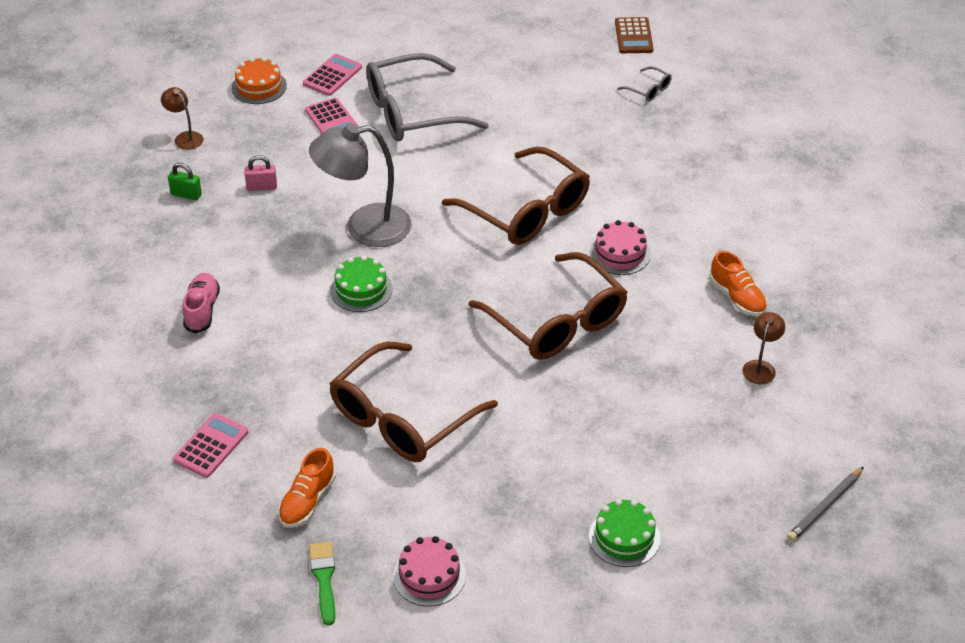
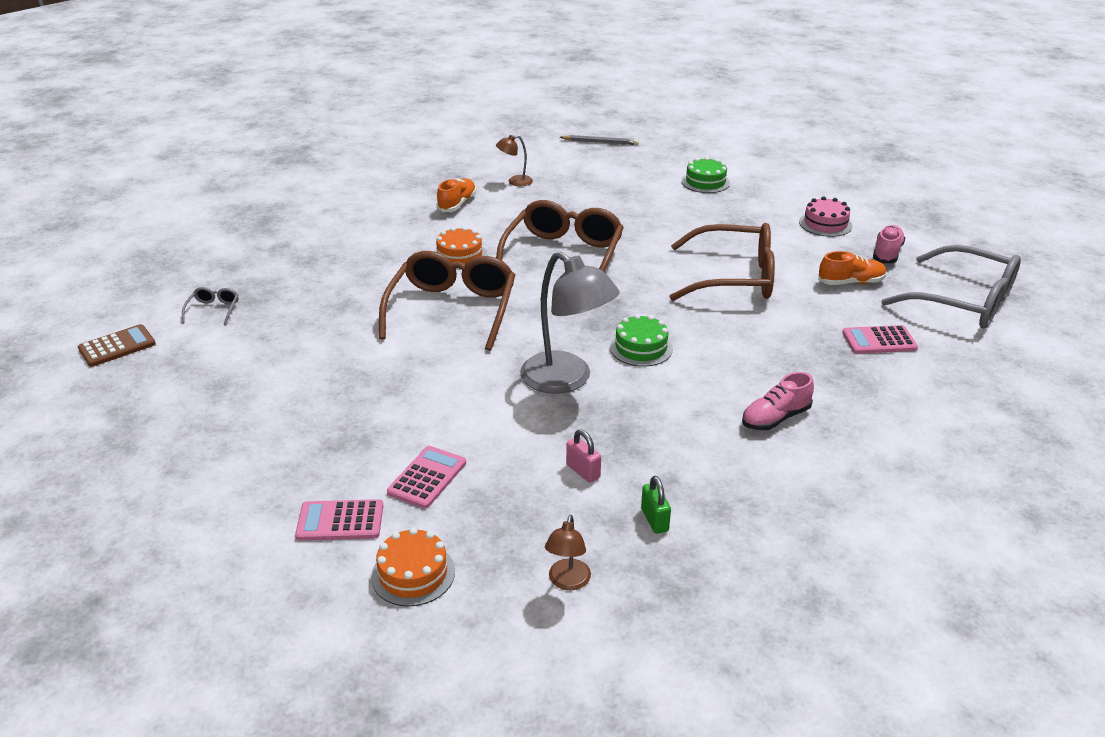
camera: 125 degrees left, 10 degrees down
green brush [309,542,335,626] -> pink shoe [873,225,905,264]
grey glasses [366,53,489,141] -> grey glasses moved to [881,245,1021,328]
pink cake [590,220,651,275] -> orange cake [434,227,487,270]

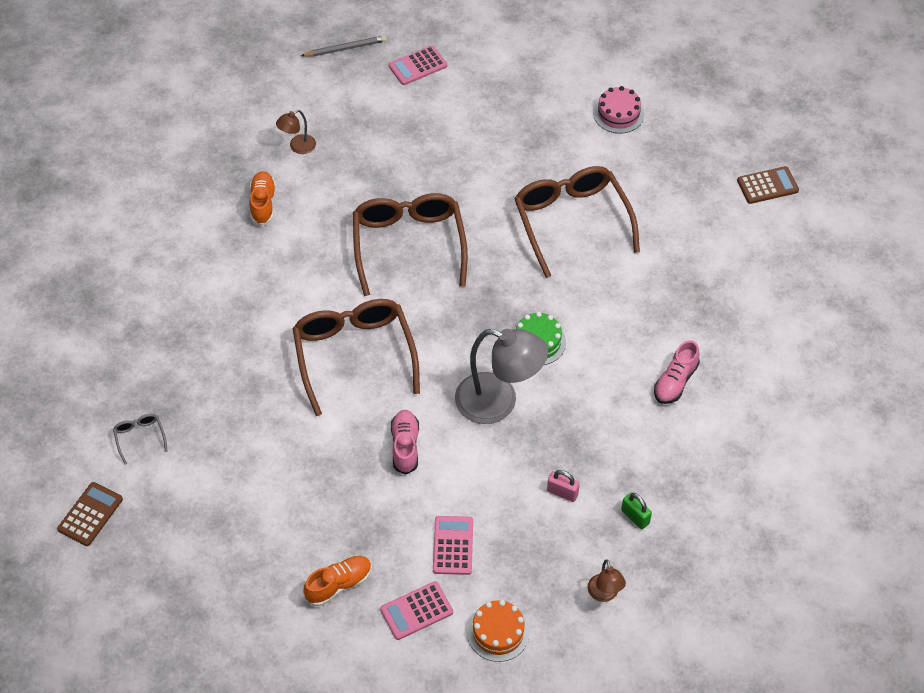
camera: 25 degrees left, 20 degrees up
orange cake [434,227,487,270] -> none
brown glasses [669,223,775,301] -> brown glasses turned 90 degrees counterclockwise [514,166,640,278]
green cake [682,157,730,193] -> none
orange shoe [818,251,886,285] -> orange shoe moved to [303,556,372,606]
pink calculator [842,325,918,354] -> pink calculator moved to [389,45,447,85]
pink shoe [873,225,905,264] -> pink shoe moved to [391,410,419,475]
grey glasses [881,245,1021,328] -> brown calculator [737,166,799,204]

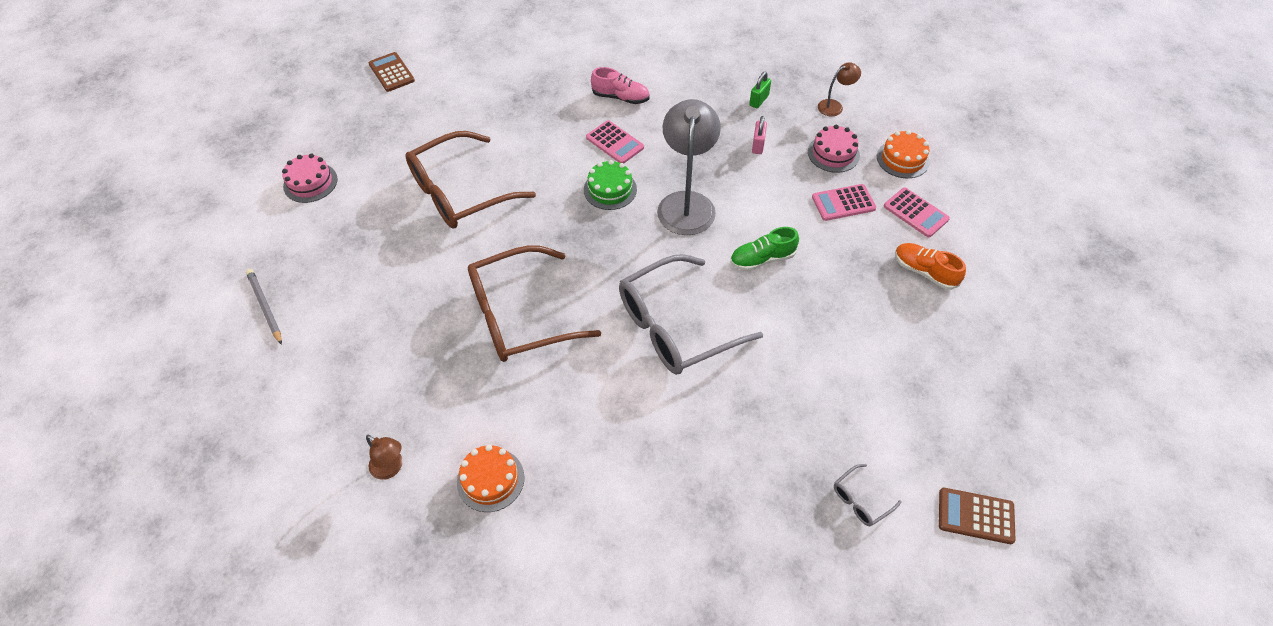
camera: 105 degrees left, 0 degrees up
orange shoe [249,171,276,226] -> orange cake [457,445,525,512]
brown glasses [292,299,420,416] -> grey glasses [619,254,763,375]
grey pencil [301,35,387,57] -> grey pencil moved to [246,269,282,345]
pink calculator [389,45,447,85] -> pink calculator moved to [586,120,644,163]
pink shoe [391,410,419,475] -> green shoe [730,227,799,271]
none -> pink cake [808,124,860,173]

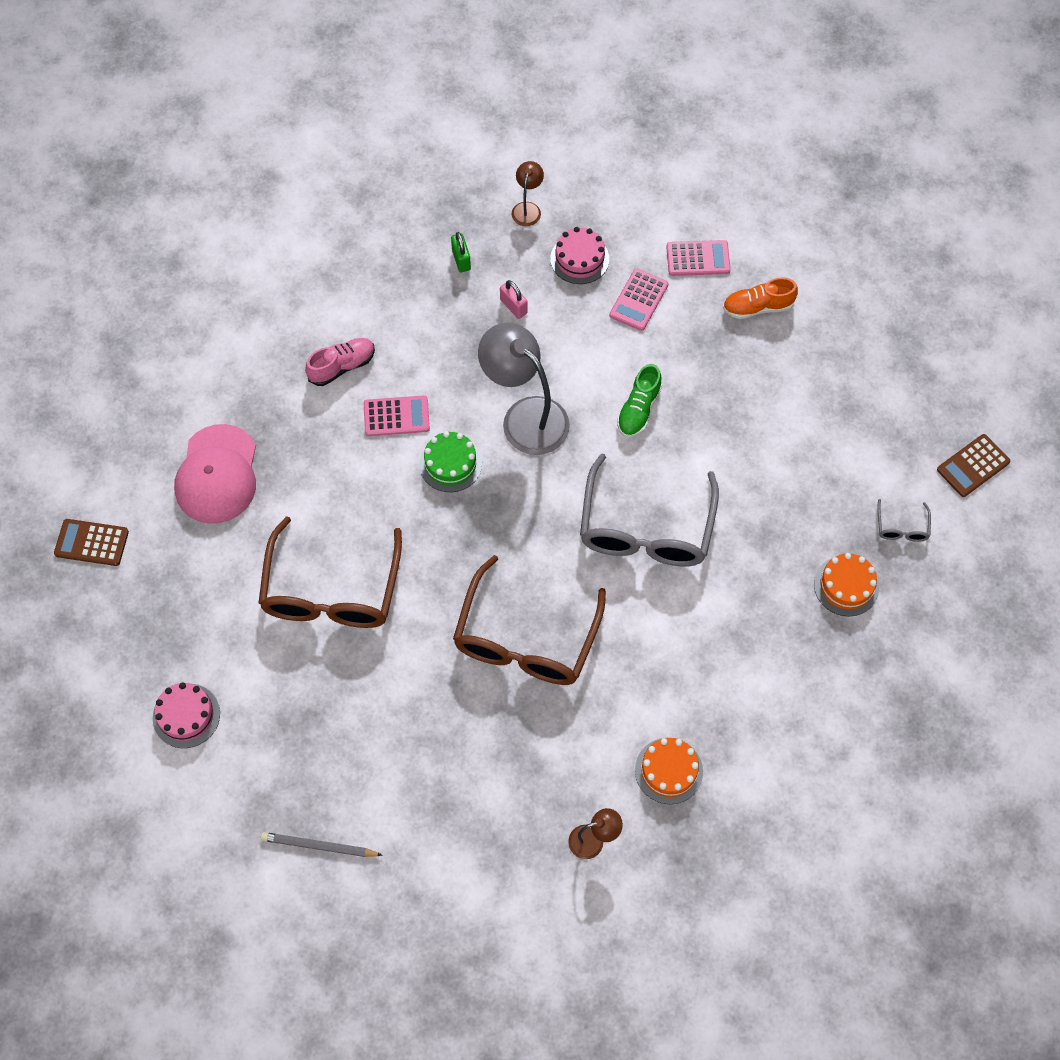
camera: 50 degrees left, 10 degrees up
orange cake [877,130,930,178] -> orange cake moved to [814,553,879,616]
none -> pink cap [174,424,256,524]

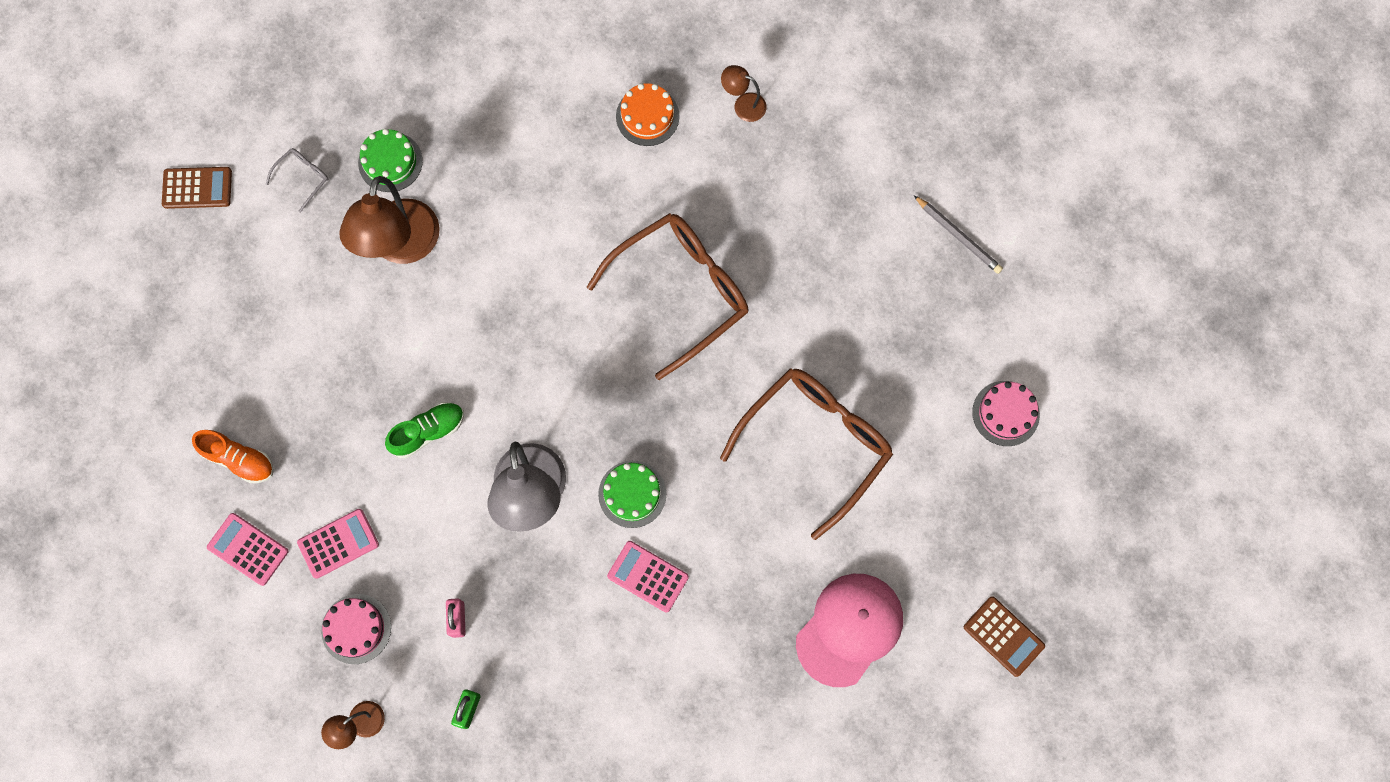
camera: 145 degrees left, 10 degrees up
pink shoe [305,338,375,386] -> none
grey glasses [580,453,719,566] -> none
orange cake [814,553,879,616] -> green cake [358,129,423,192]
none -> brown lamp [339,176,440,264]

